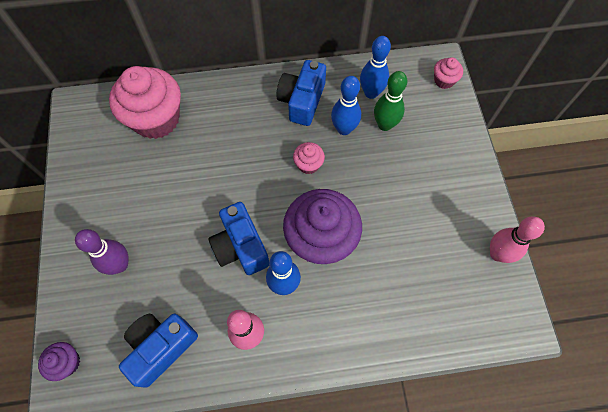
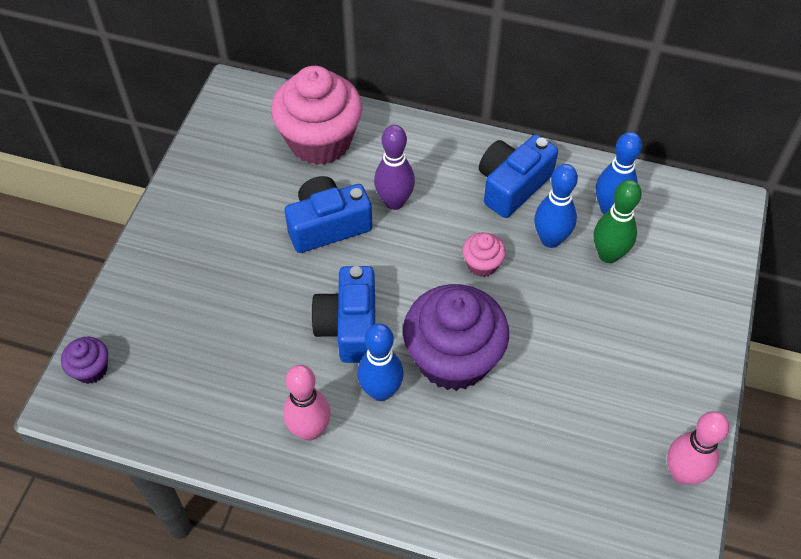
camera: 25 degrees right, 10 degrees down
purple bowling pin [75,229,129,275] -> purple bowling pin moved to [374,125,415,210]
blue camera [119,314,198,388] -> blue camera moved to [285,176,372,253]
pink cupcake [434,57,463,89] -> none

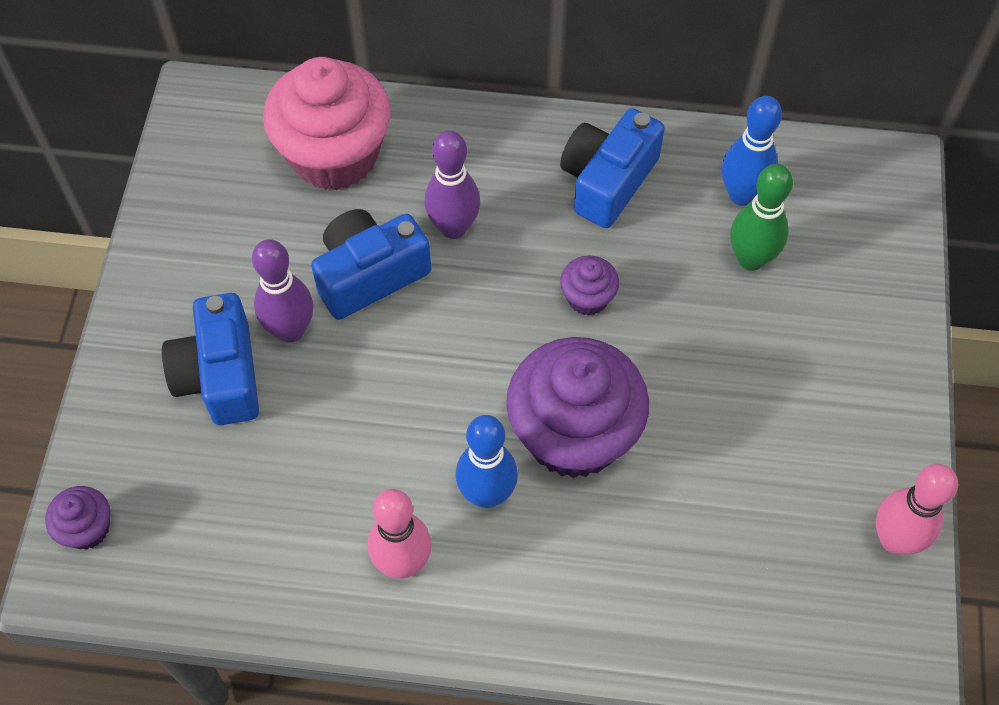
camera: 10 degrees left, 5 degrees up
blue camera [311,266,375,363] -> blue camera moved to [162,293,259,425]
pink cupcake [462,233,506,277] -> purple cupcake [560,256,619,316]
blue bowling pin [534,164,578,248] -> none
none -> purple bowling pin [252,239,313,343]

